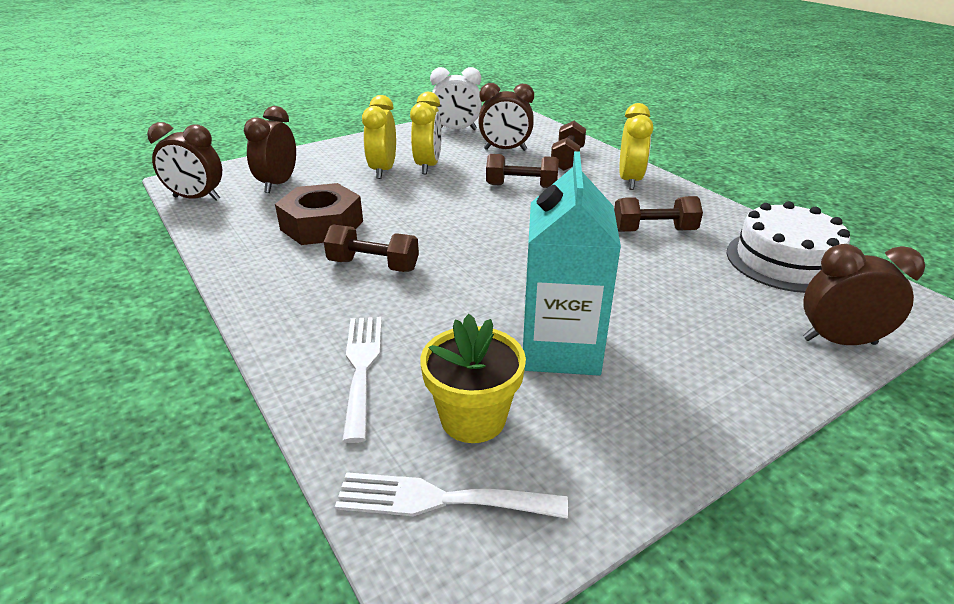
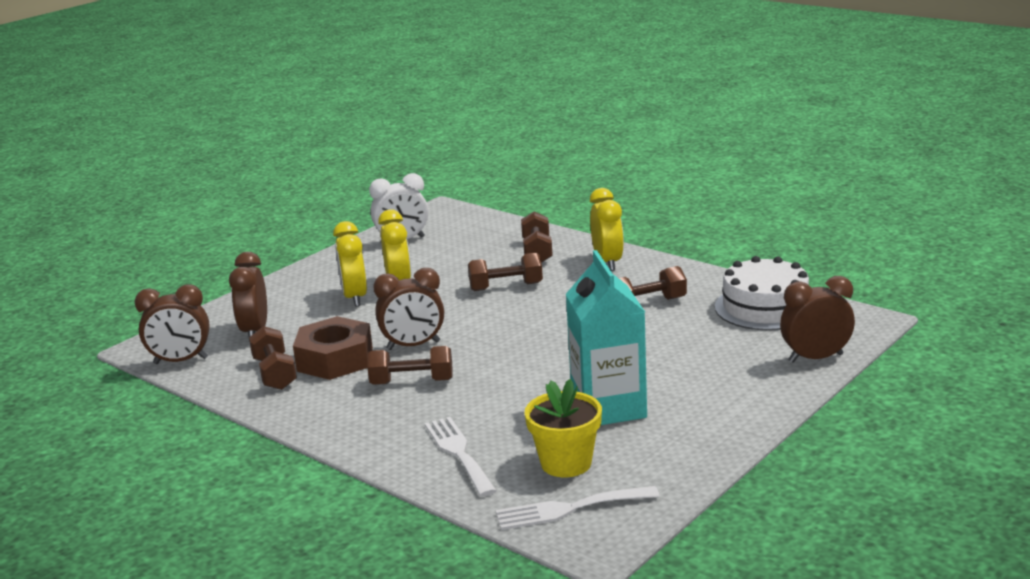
camera: 15 degrees left, 10 degrees down
brown clock [478,83,534,151] -> brown clock moved to [373,268,444,350]
none -> brown dumbbell [249,326,297,390]

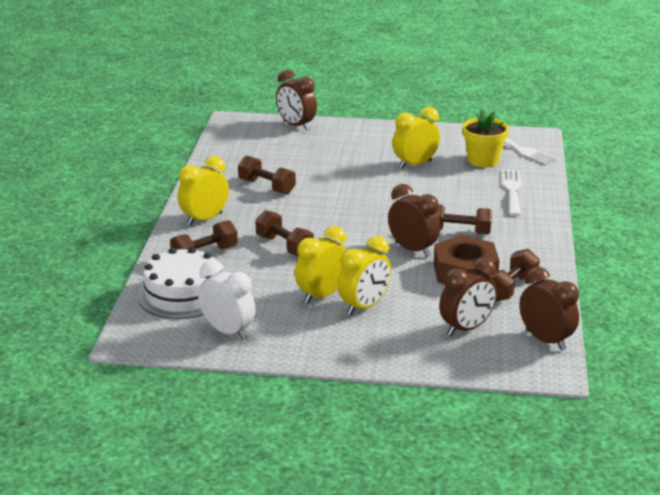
camera: 125 degrees left, 5 degrees up
brown dumbbell [367,346,453,385] -> brown dumbbell turned 45 degrees counterclockwise [437,204,492,235]
white fork [425,417,497,497] -> white fork turned 150 degrees clockwise [502,170,521,216]
turquoise carton [566,250,647,425] -> yellow clock [392,107,440,169]
white cake [715,256,809,330] -> white cake moved to [138,247,219,319]

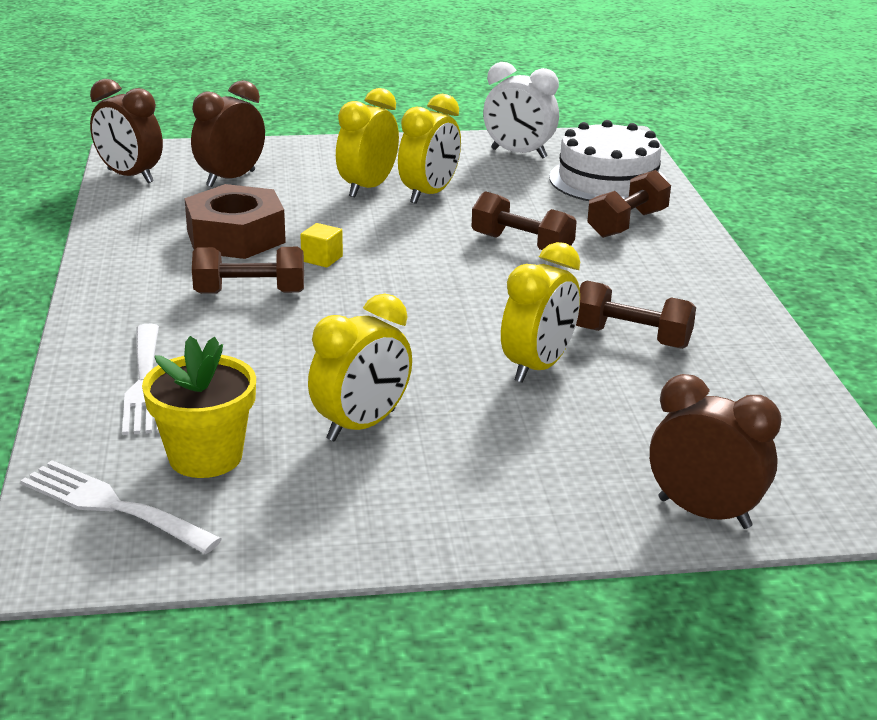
camera: 165 degrees right, 0 degrees up
yellow clock [178,156,229,226] -> yellow clock moved to [501,242,580,383]
brown clock [388,184,440,257] -> yellow cube [300,223,343,268]
brown dumbbell [488,249,540,301] -> none

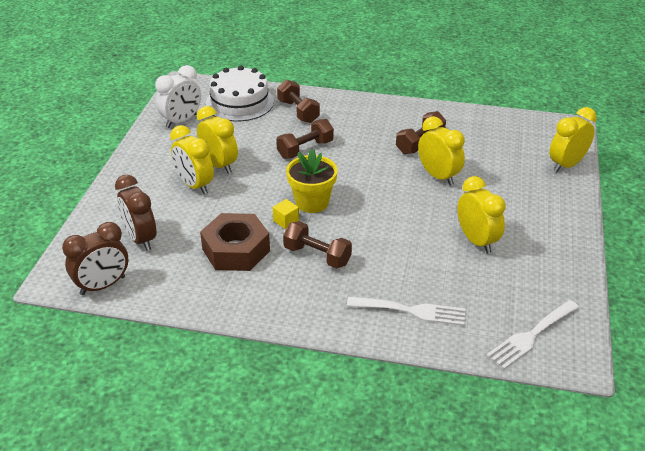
camera: 70 degrees left, 10 degrees up
yellow flower pot [142,336,256,478] -> yellow flower pot moved to [286,149,337,213]
brown dumbbell [192,247,304,294] -> brown dumbbell turned 75 degrees counterclockwise [283,221,352,269]
brown clock [650,374,782,529] -> yellow clock [550,107,597,172]

